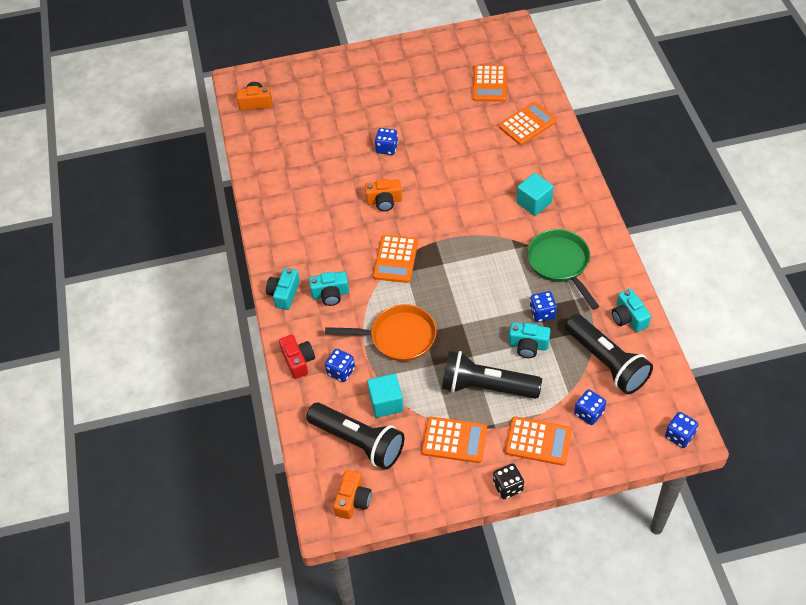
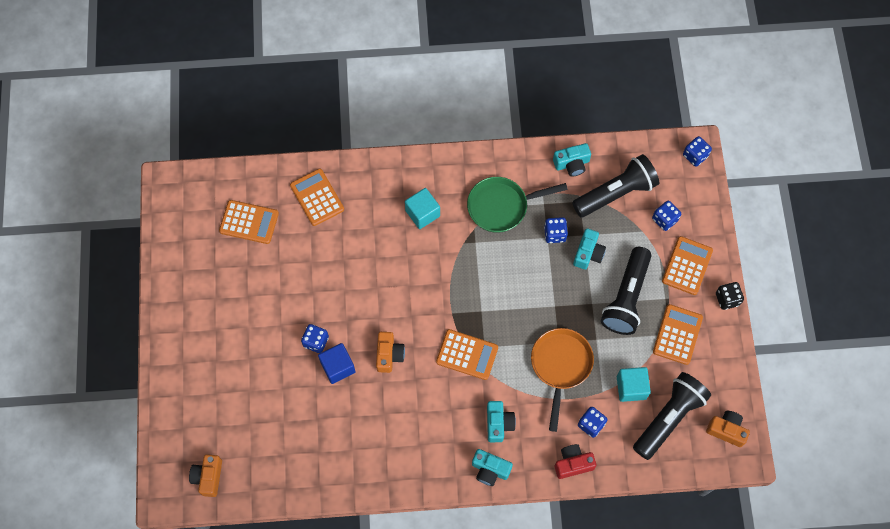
camera: 85 degrees left, 15 degrees up
none -> blue cube [318,343,355,384]

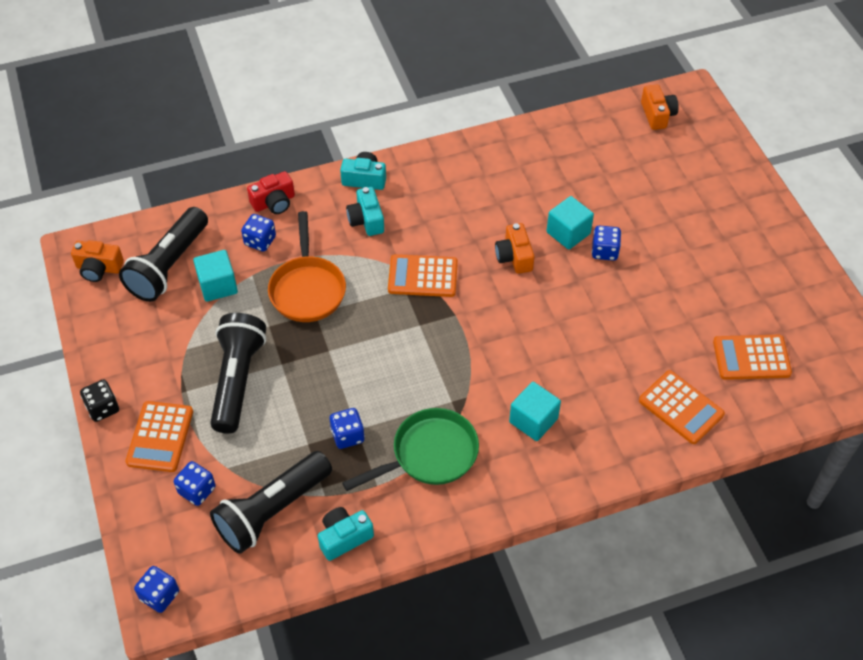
camera: 165 degrees right, 15 degrees down
blue cube [318,343,355,384] -> turquoise cube [547,196,594,250]
turquoise camera [573,228,606,270] -> none
orange calculator [653,304,703,365] -> none

